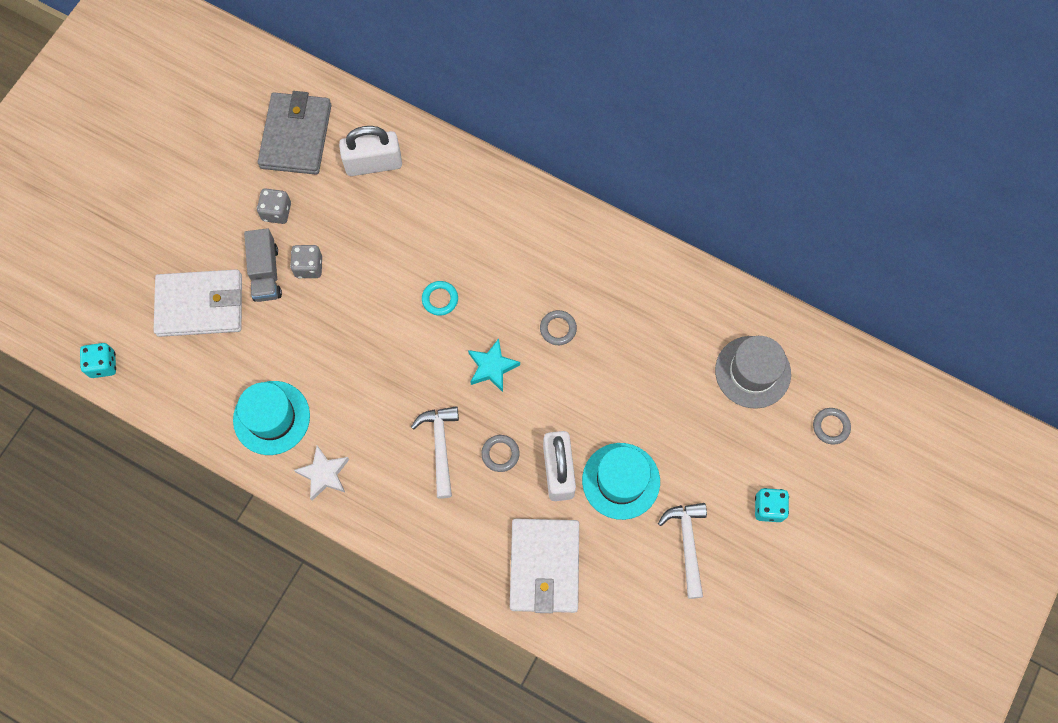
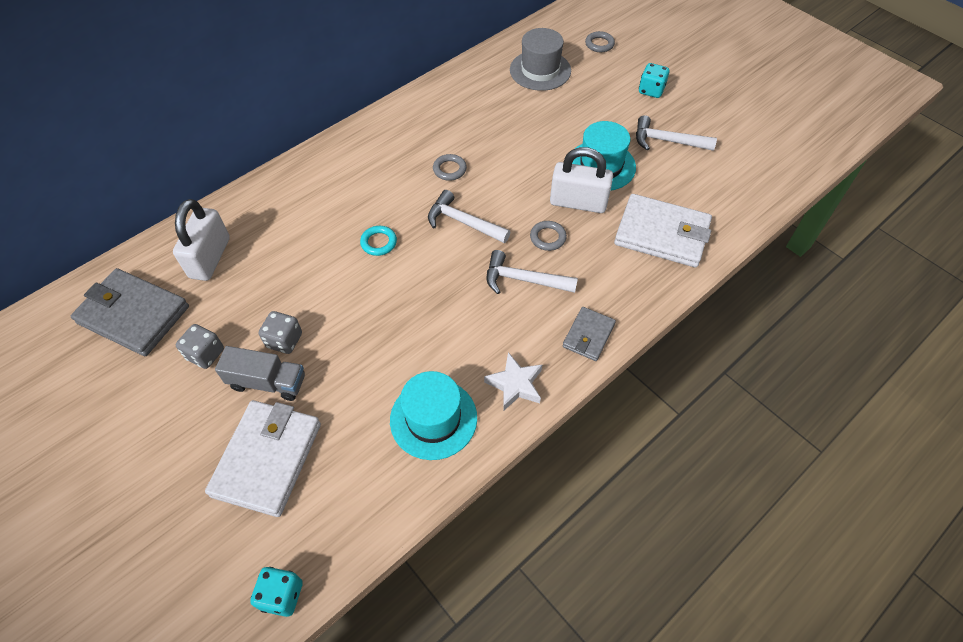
camera: 70 degrees left, 15 degrees down
turquoise star [468,338,520,392] -> white hammer [428,190,510,243]
none -> grey wallet [563,307,616,361]

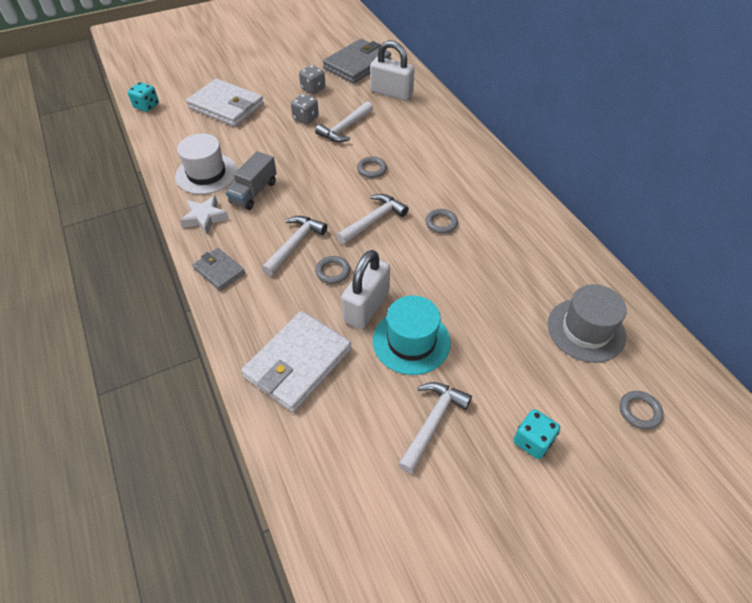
camera: 105 degrees right, 5 degrees down
grey truck [215,346,305,401] -> grey truck moved to [225,151,277,210]
turquoise ring [360,226,397,256] -> grey ring [357,156,387,178]
turquoise hat [390,371,477,460] -> white hat [175,133,237,194]
none -> white hammer [315,101,373,142]

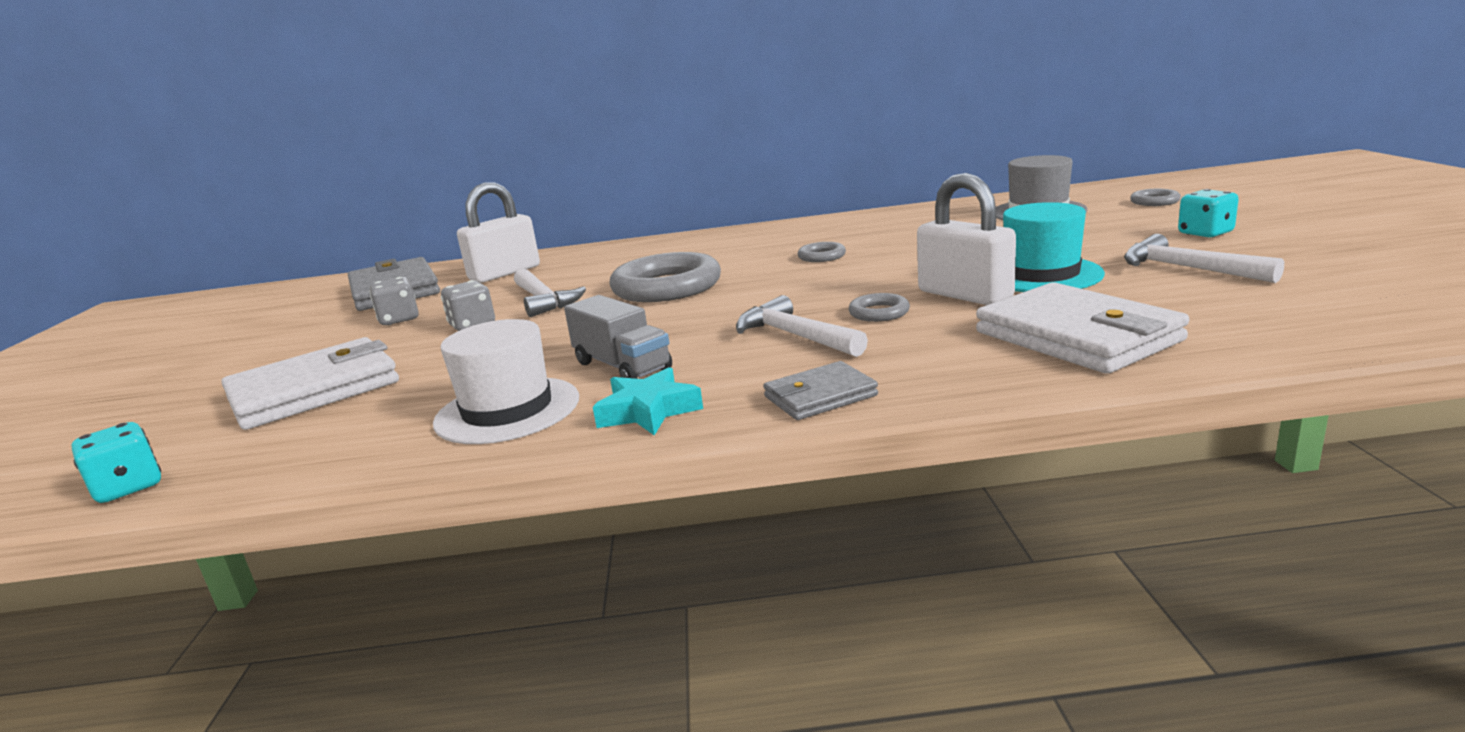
camera: 65 degrees left, 30 degrees down
white star [180,196,229,235] -> turquoise star [593,367,703,435]
white hammer [337,194,409,244] -> none
grey ring [357,156,387,178] -> grey ring [609,252,721,302], size x2.21

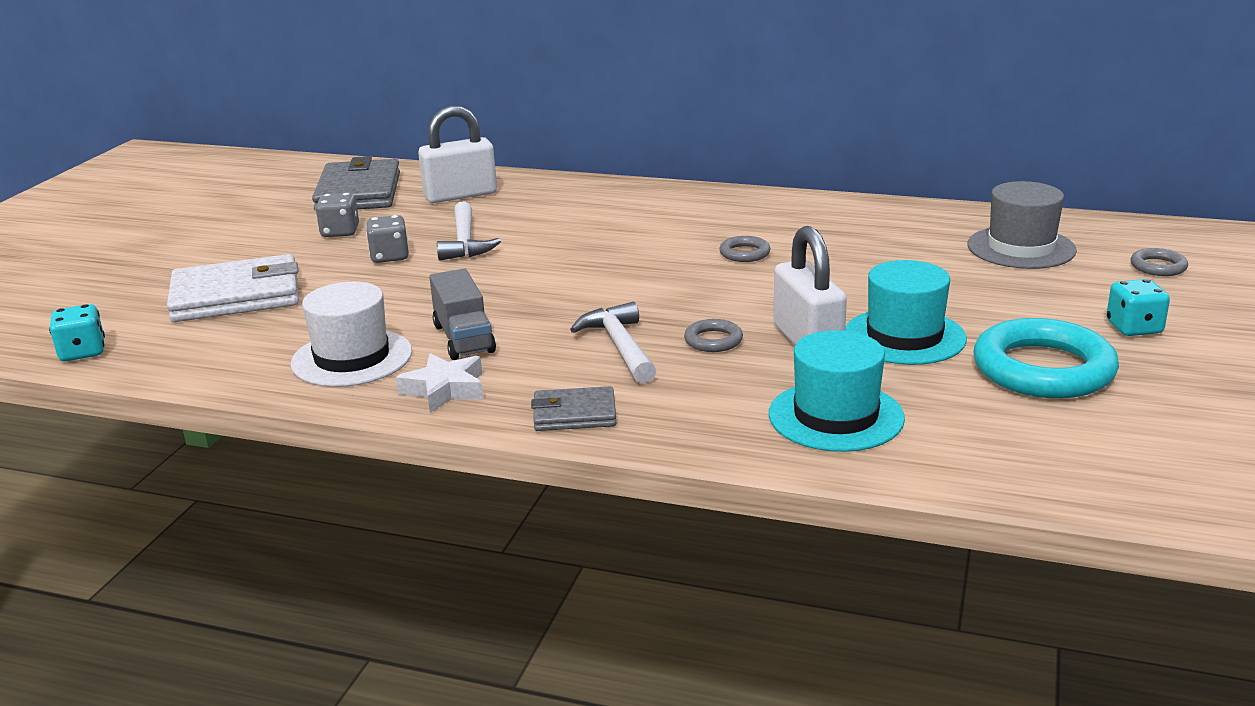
camera: 20 degrees right, 5 degrees up
turquoise star [593,367,703,435] -> white star [396,353,484,413]
grey ring [609,252,721,302] -> none
white wallet [976,282,1189,374] -> turquoise hat [769,330,905,452]
white hammer [1124,234,1284,283] -> turquoise ring [973,318,1119,398]

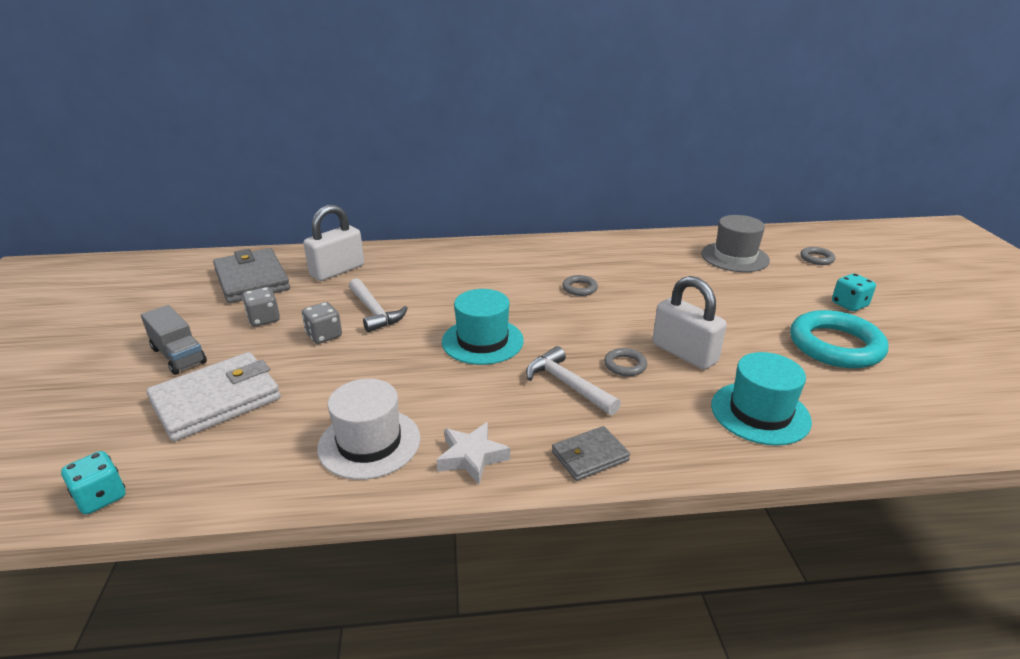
camera: 25 degrees left, 5 degrees up
grey truck [429,269,496,360] -> grey truck moved to [141,305,207,375]
turquoise hat [845,260,967,365] -> turquoise hat moved to [442,289,524,365]

